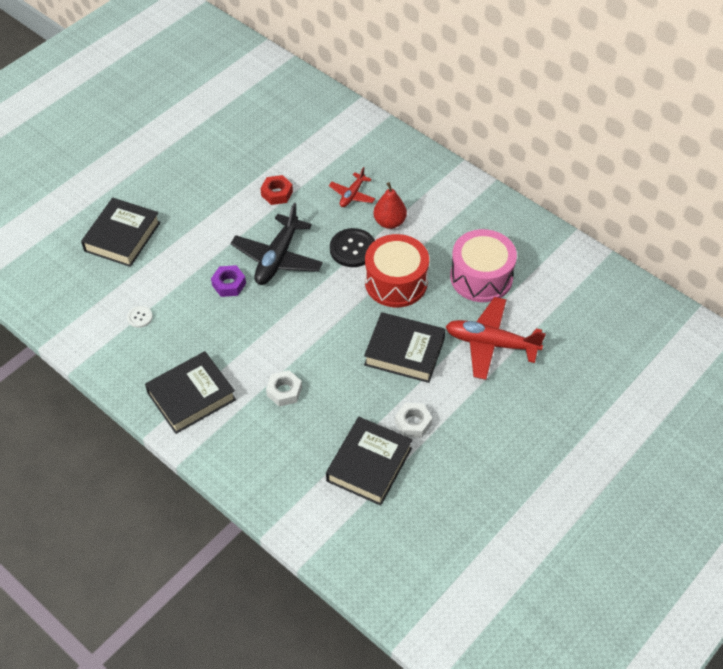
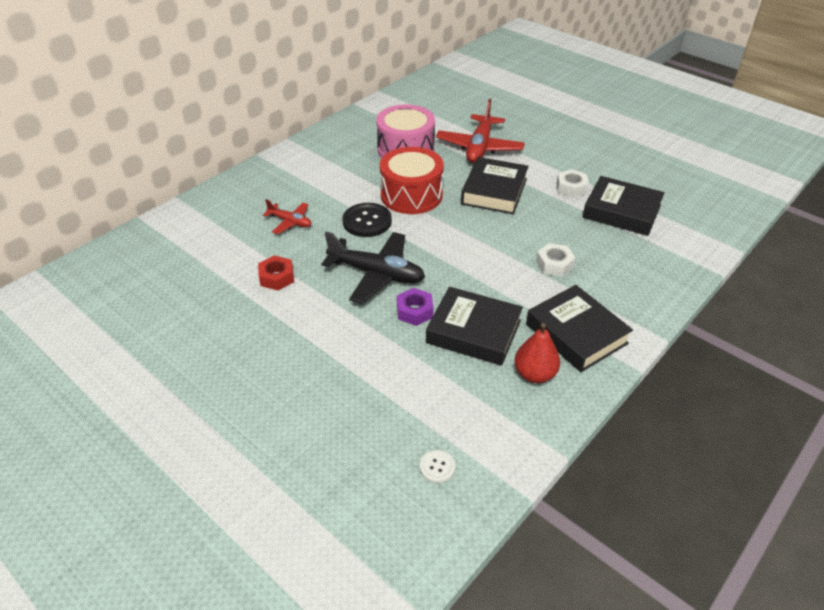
camera: 90 degrees left, 10 degrees down
black book [81,198,160,267] -> black book moved to [426,287,523,366]
white button [127,306,153,328] -> white button moved to [420,450,455,483]
red pear [373,182,407,229] -> red pear moved to [514,323,560,383]

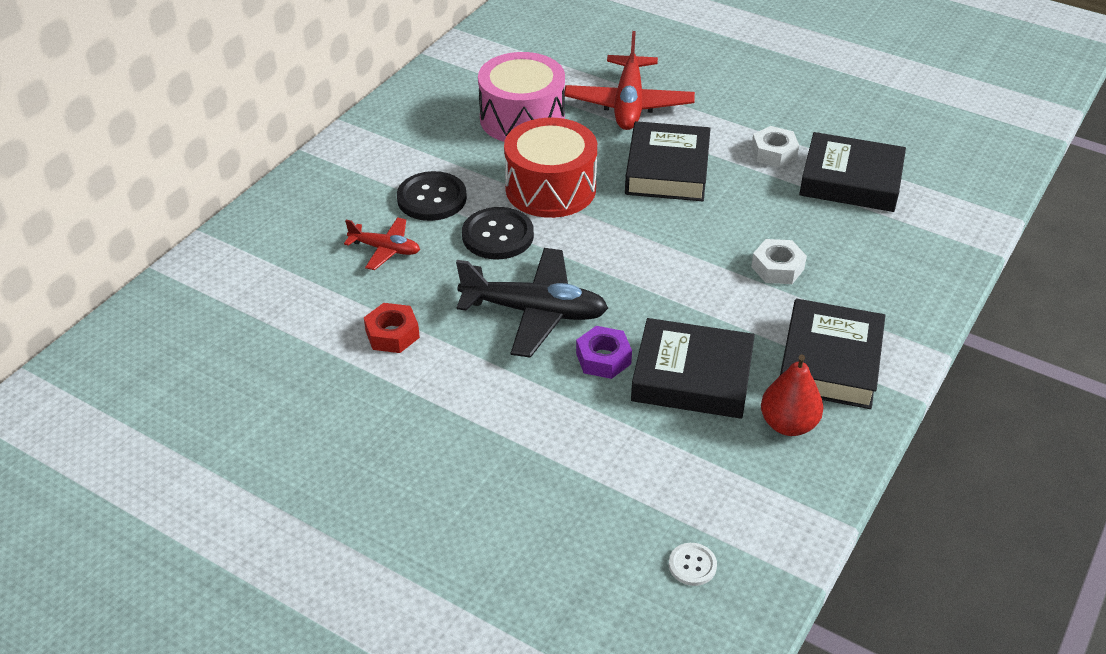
camera: 10 degrees left, 0 degrees up
black book [526,285,633,372] -> black book turned 60 degrees clockwise [780,299,885,409]
none -> black button [397,171,467,221]

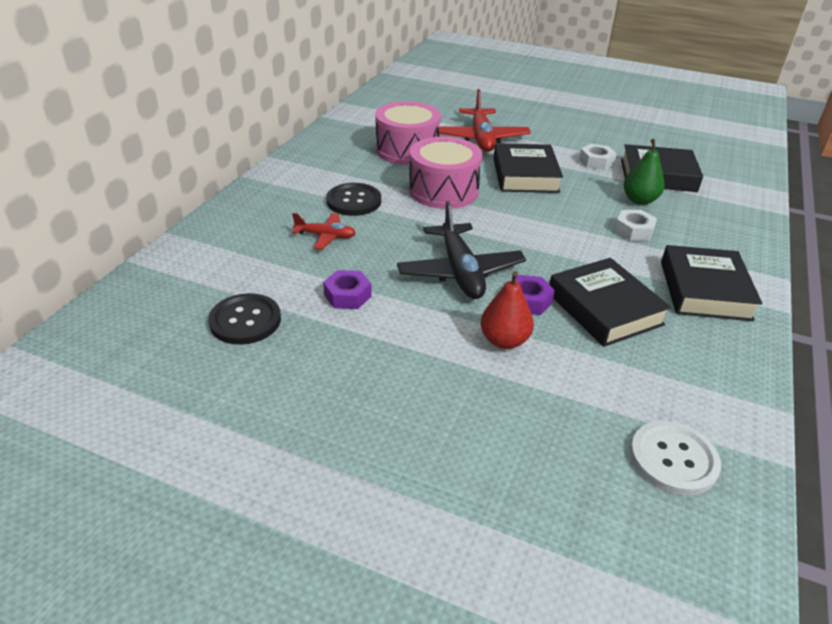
camera: 10 degrees left, 5 degrees down
red nut [364,303,420,353] -> purple nut [323,270,372,309]
black plane [456,248,608,358] -> black plane turned 75 degrees clockwise [397,201,526,299]
black button [462,207,534,259] -> black button moved to [208,293,281,345]
red drum [504,118,597,218] -> pink drum [409,137,482,209]
black book [631,318,755,419] -> black book turned 60 degrees clockwise [549,258,671,347]
white button [669,543,717,586] -> white button [630,421,721,496], size x1.93
red pear [761,354,823,436] -> red pear moved to [481,271,534,349]
none -> green pear [624,139,664,205]

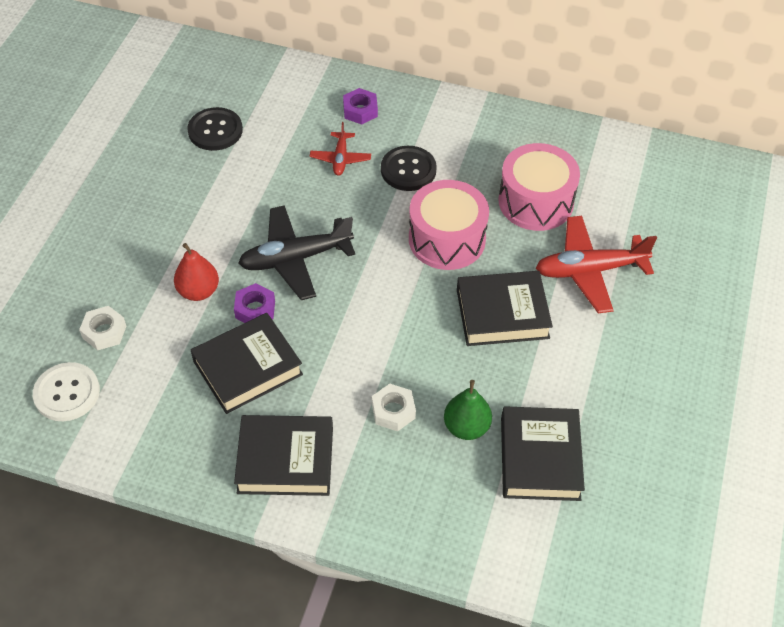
camera: 85 degrees right, 15 degrees up
purple nut [323,270,372,309] -> purple nut moved to [343,88,378,125]
white nut [579,144,617,170] -> white nut moved to [79,306,126,350]

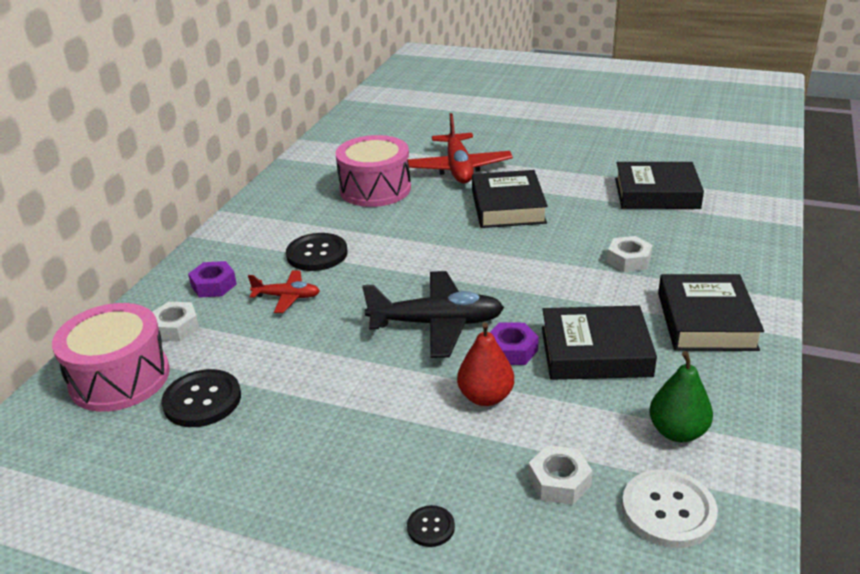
camera: 85 degrees left, 20 degrees down
black book [191,313,303,414] -> black book turned 60 degrees counterclockwise [542,305,657,380]
black plane [238,205,355,300] -> black plane turned 75 degrees counterclockwise [362,271,504,358]
pink drum [409,180,489,270] -> pink drum moved to [52,303,170,412]
green pear [444,380,492,440] -> green pear moved to [649,351,713,442]
none -> white nut [152,302,200,341]
none -> black button [407,505,455,547]

